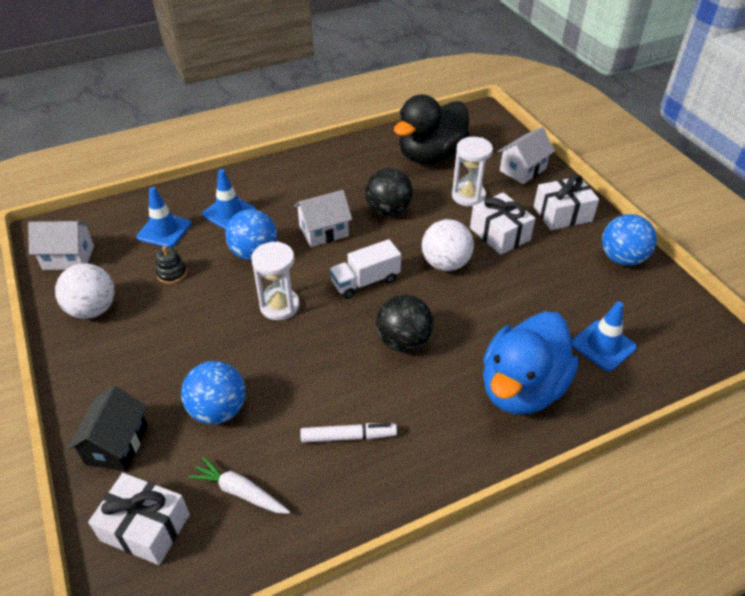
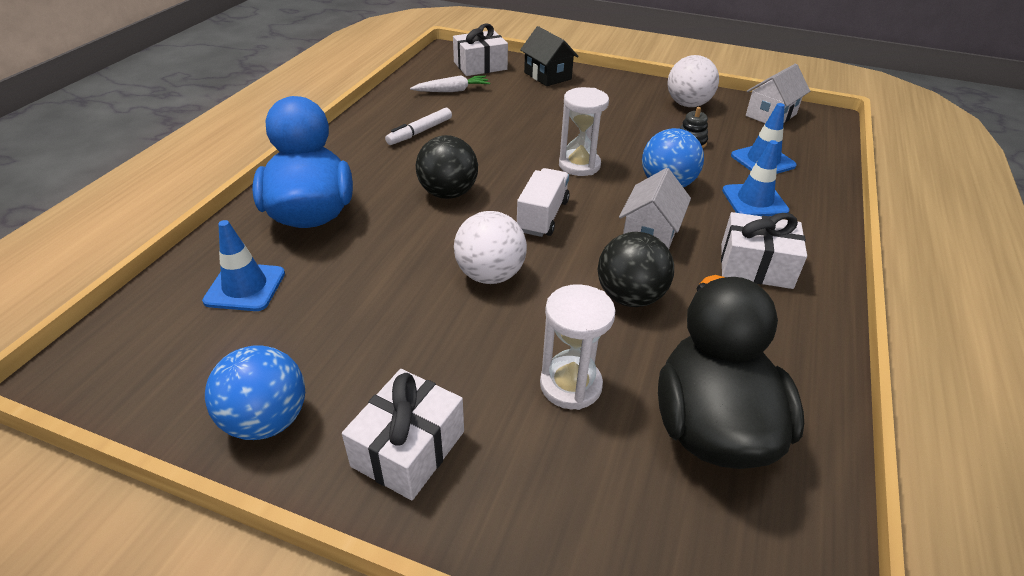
camera: 135 degrees right, 5 degrees down
blue ball [181,361,246,424] -> none
white gift [470,192,535,255] -> white gift moved to [721,212,807,289]
white house [498,127,555,184] -> none

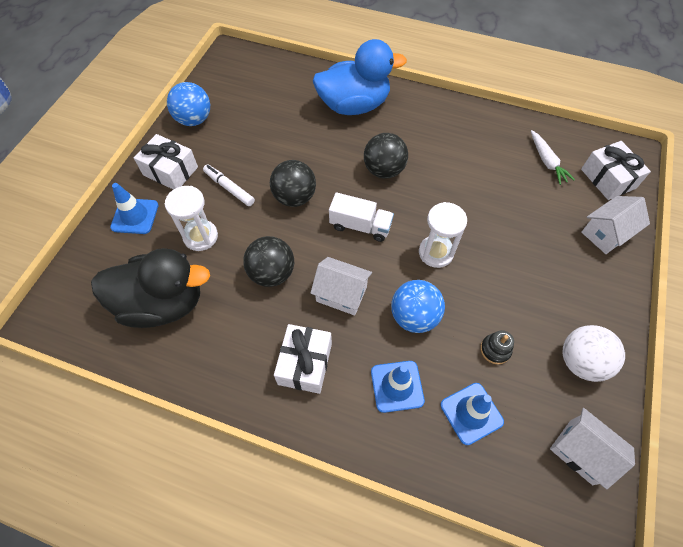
camera: 90 degrees right, 20 degrees up
blue traffic cone [202,220,285,311] -> blue traffic cone moved to [110,183,159,234]
white marker [385,107,452,145] -> white marker moved to [203,164,255,206]
white ball [454,211,527,284] -> black ball [270,160,316,207]
black house [520,26,579,86] -> white house [581,196,650,254]

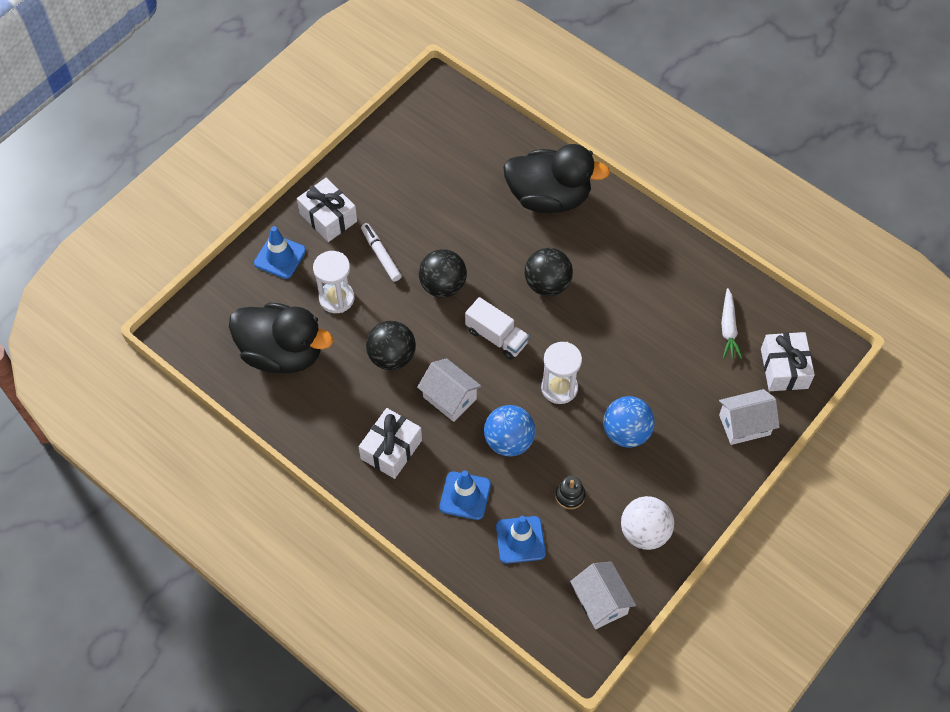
camera: 20 degrees right, 0 degrees up
blue ball [167,82,210,126] -> blue ball moved to [603,396,655,448]
blue duck [313,39,407,115] -> black duck [503,144,610,213]

